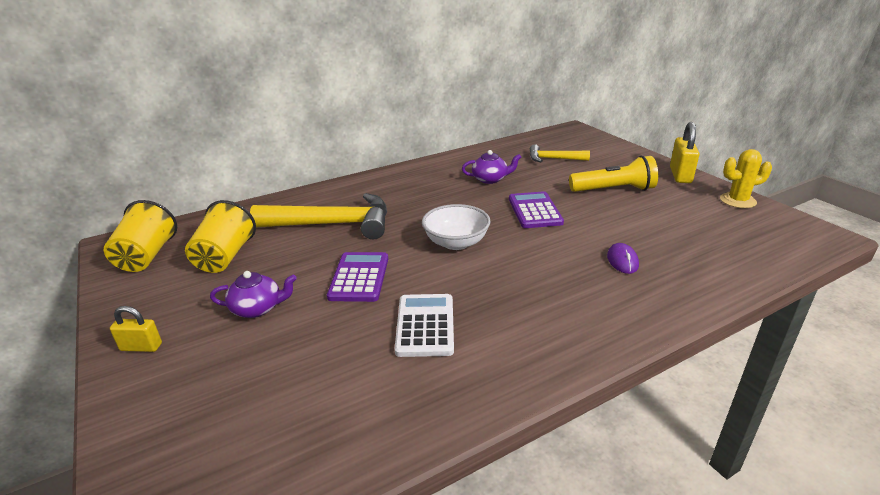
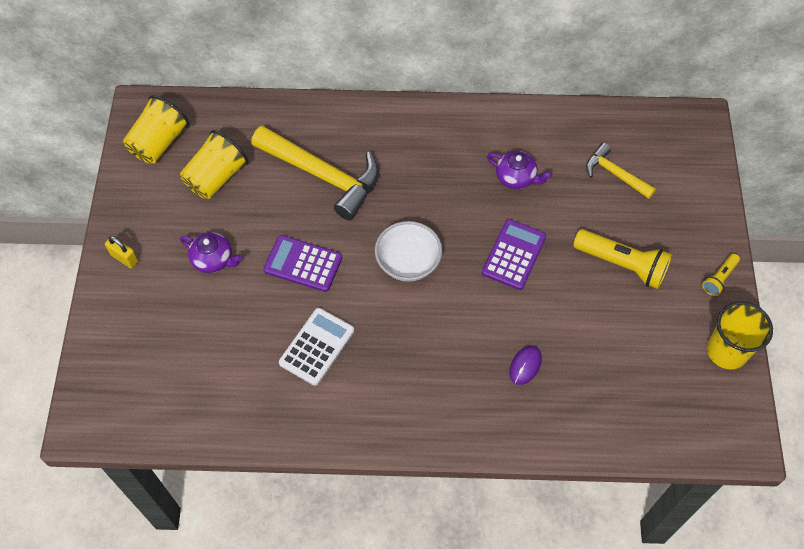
camera: 30 degrees right, 30 degrees up
purple calculator [327,252,388,302] -> purple calculator turned 105 degrees counterclockwise [263,235,342,292]
yellow padlock [670,122,700,183] -> yellow flashlight [702,254,740,296]
yellow cactus [720,149,772,208] -> yellow cup [707,301,773,369]

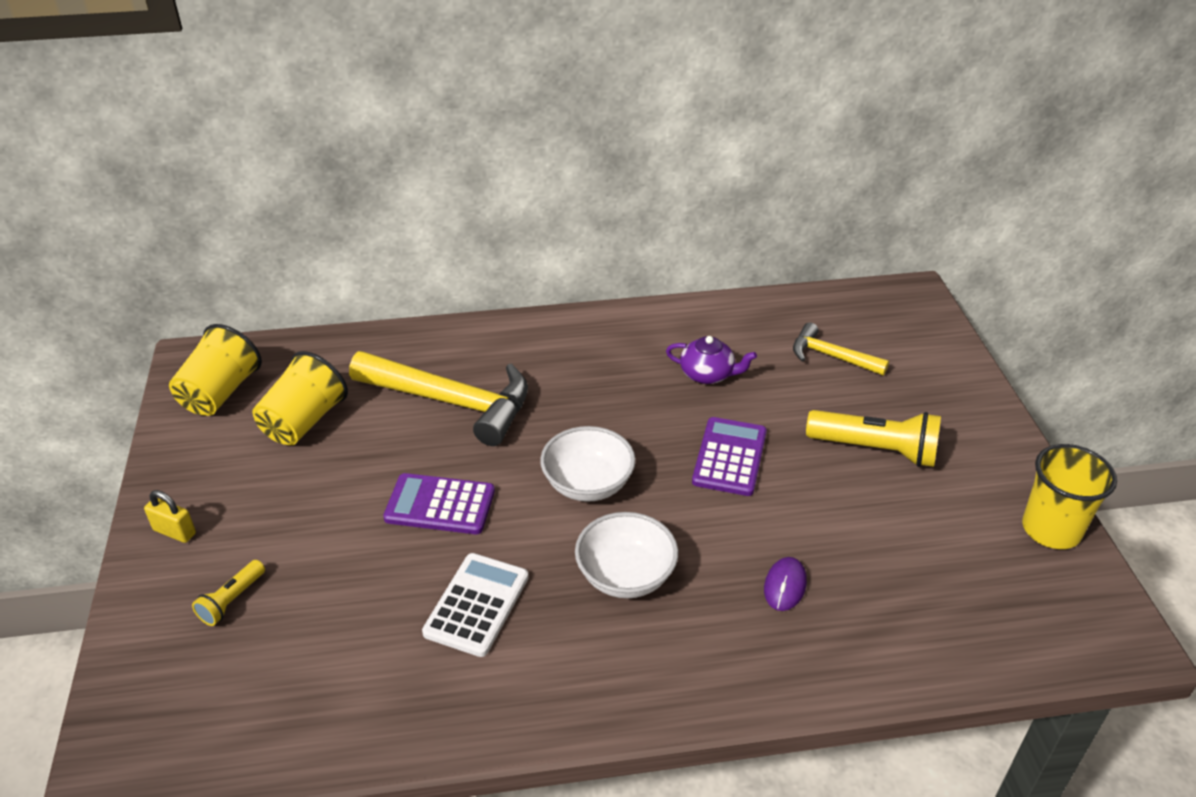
camera: 10 degrees left, 20 degrees down
purple teapot [180,232,242,273] -> none
yellow flashlight [702,254,740,296] -> yellow flashlight moved to [192,560,265,626]
none -> white bowl [575,512,678,598]

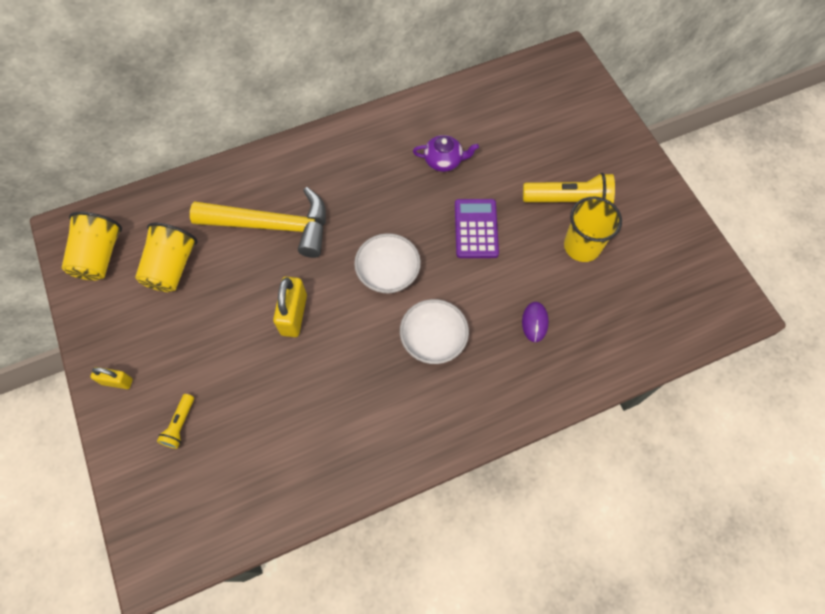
camera: 15 degrees left, 25 degrees up
purple calculator [383,473,495,534] -> yellow padlock [273,277,307,337]
white calculator [422,553,529,657] -> none
yellow hammer [793,322,889,376] -> none
yellow cup [1022,444,1117,549] -> yellow cup moved to [564,197,622,262]

